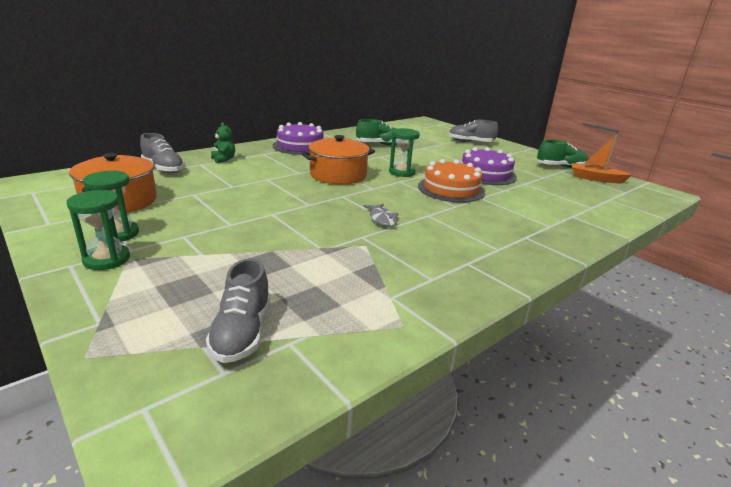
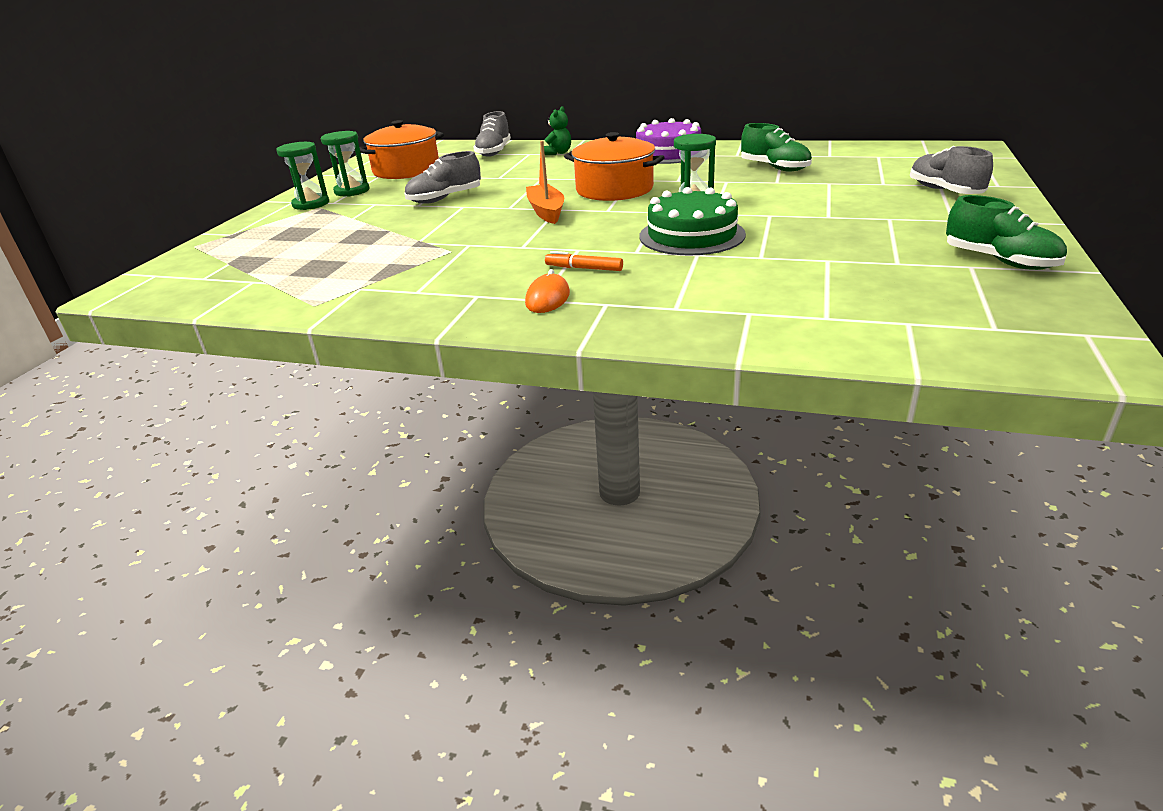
camera: 60 degrees right, 5 degrees up
grey shoe [206,258,271,363] -> grey shoe moved to [405,151,481,204]
grey fish [363,204,398,227] -> none
orange cake [418,159,485,203] -> green cake [639,187,746,255]
purple cake [461,147,517,185] -> none
orange boat [572,135,633,183] -> orange boat moved to [526,141,564,224]
none -> orange mouse [525,269,570,313]
none -> orange marker [545,251,623,271]

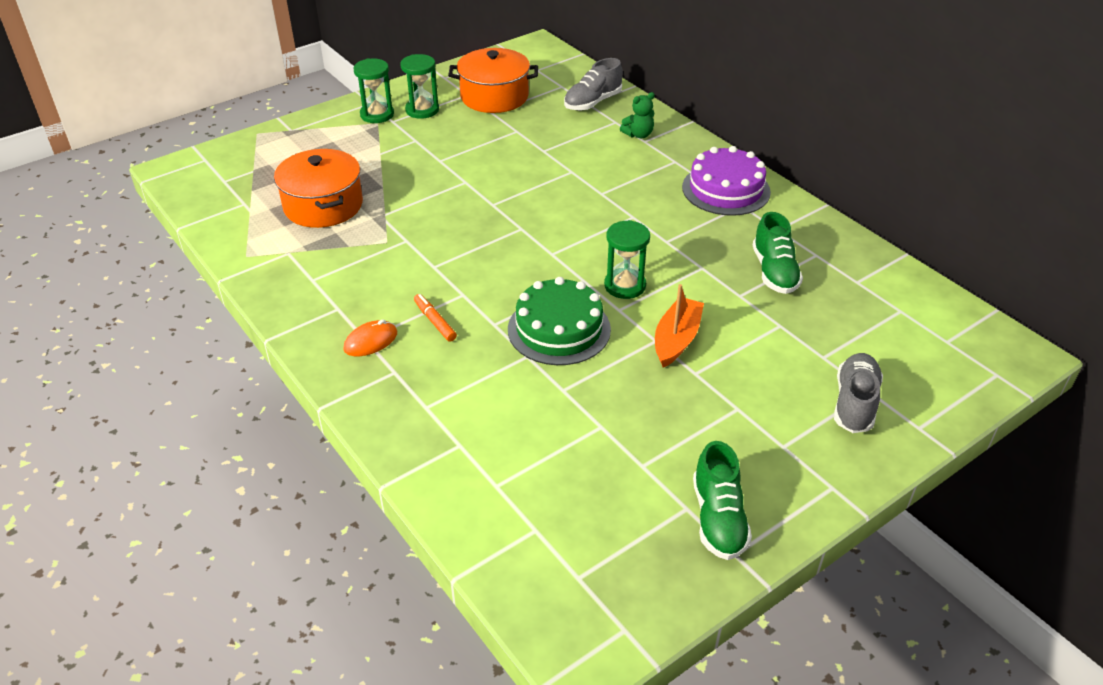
camera: 35 degrees right, 10 degrees up
grey shoe [405,151,481,204] -> none
orange boat [526,141,564,224] -> orange boat moved to [655,284,704,368]
orange pot [564,132,665,201] -> orange pot moved to [274,149,363,228]

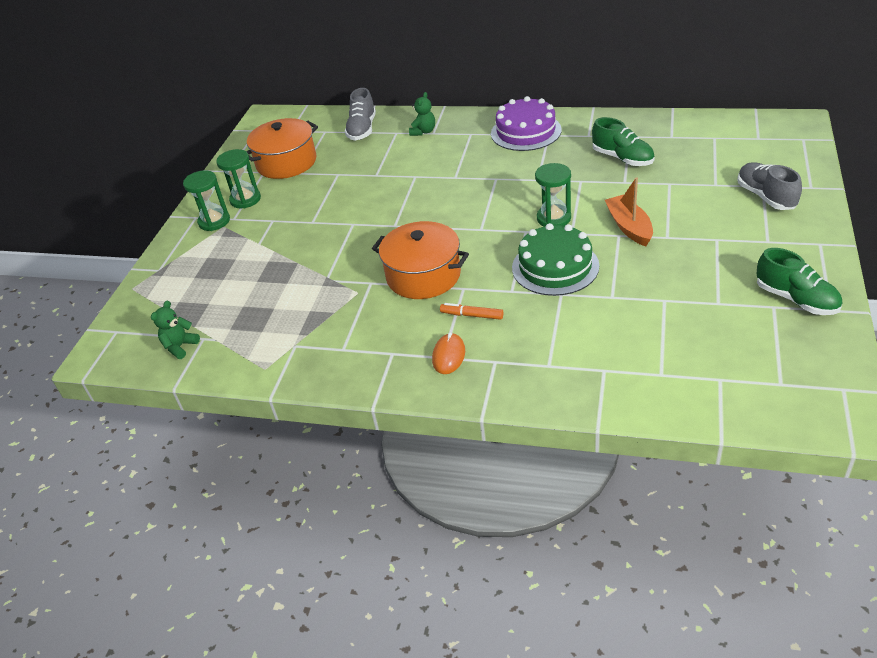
camera: 35 degrees left, 0 degrees up
orange pot [274,149,363,228] -> orange pot moved to [372,221,469,299]
none -> green teddy bear [151,300,200,359]

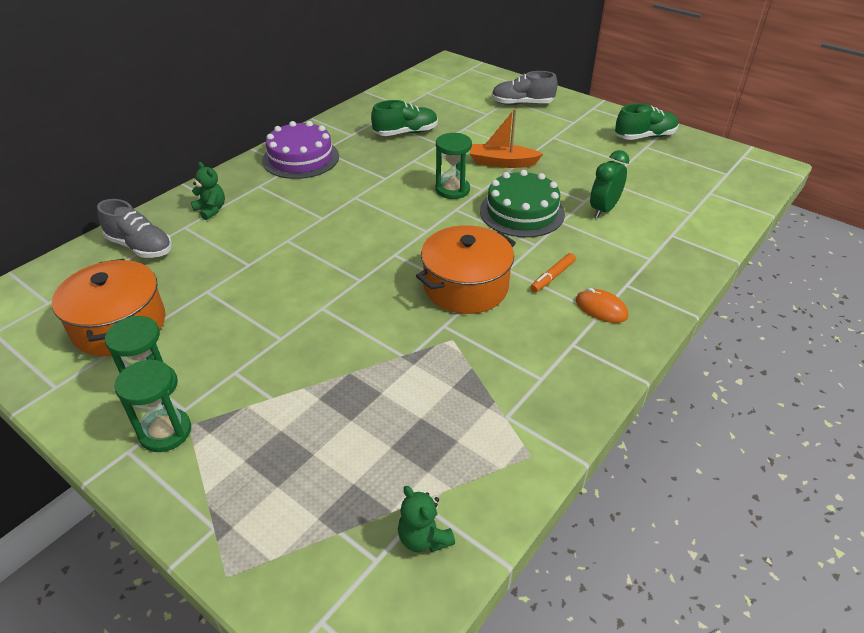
camera: 70 degrees left, 0 degrees up
none -> green clock [590,150,629,218]

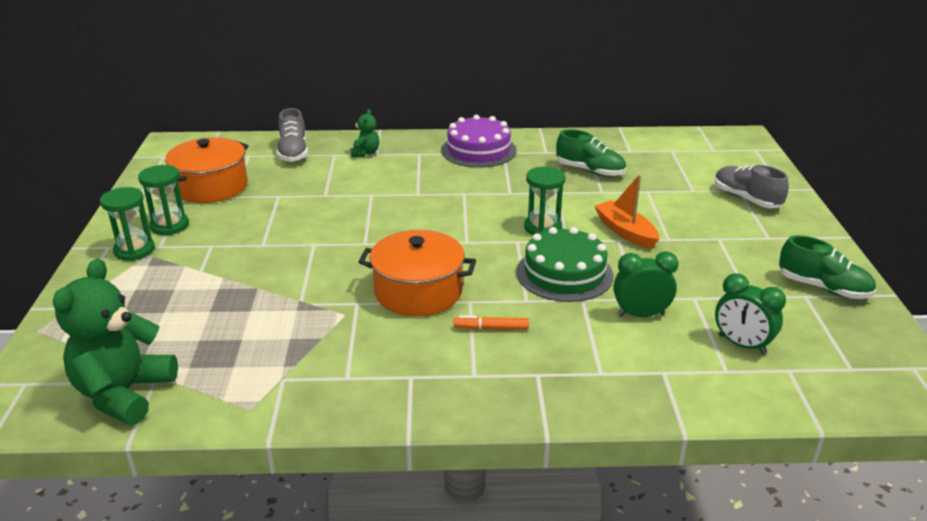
camera: 50 degrees right, 10 degrees down
green teddy bear [398,486,455,552] -> green teddy bear [53,259,178,425], size x2.08
orange mouse [576,288,629,323] -> none
none -> green clock [715,273,786,355]

